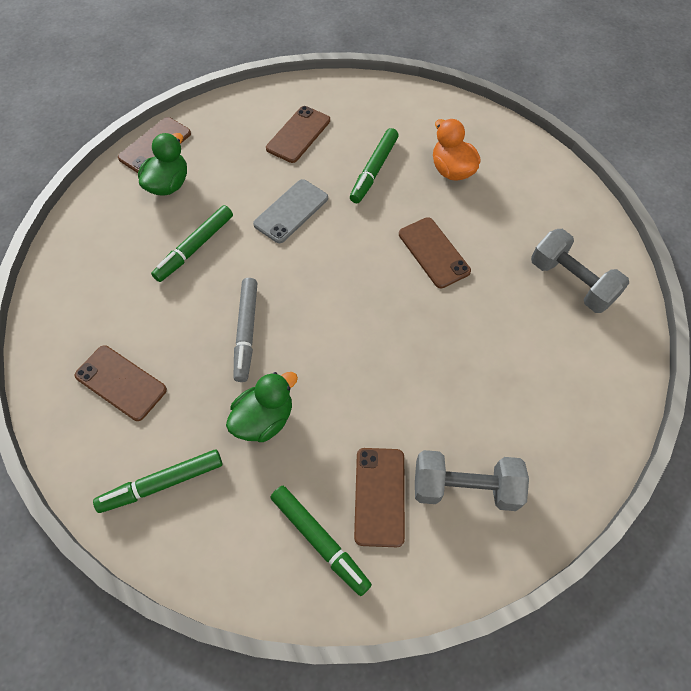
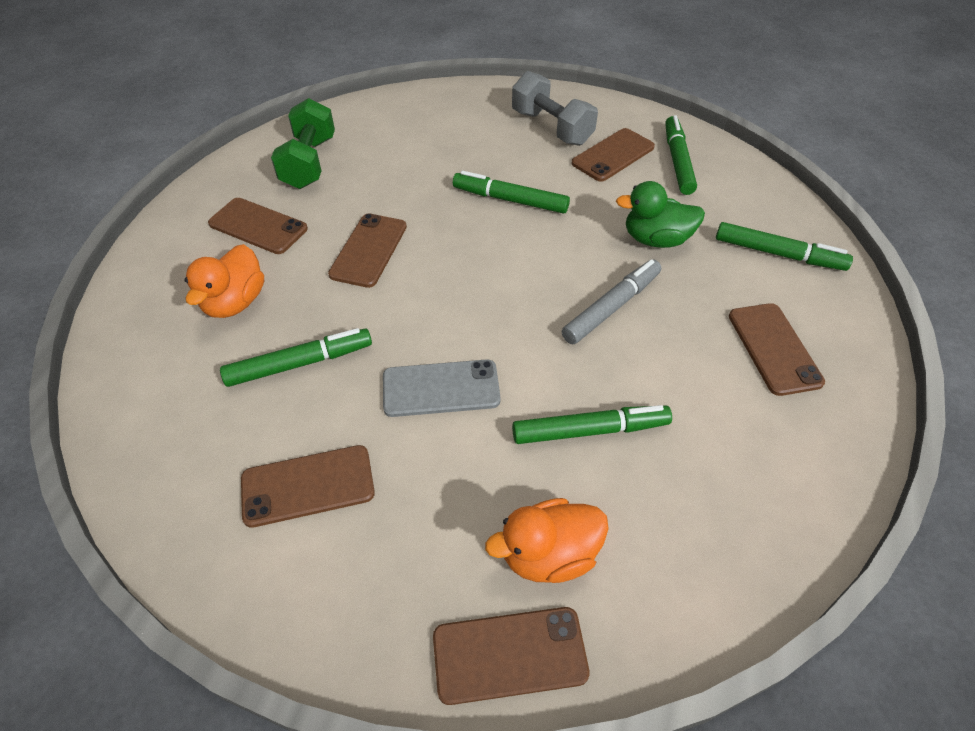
camera: 135 degrees left, 10 degrees down
green duck [138,133,187,196] -> orange duck [485,498,609,583]
grey dumbbell [531,229,629,313] -> green dumbbell [271,98,335,189]
none -> brown phone [208,198,308,254]
none -> green marker [453,171,570,214]

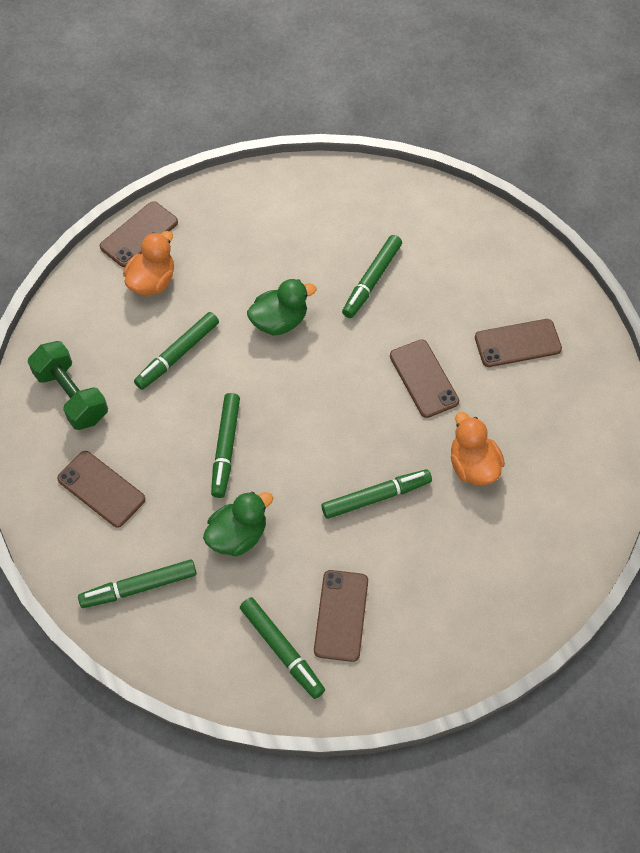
camera: 140 degrees right, 10 degrees up
orange duck [185,244,264,318] -> orange duck moved to [451,412,505,485]
brown phone [241,445,375,528] -> none
green dumbbell [271,98,335,189] -> green dumbbell moved to [28,341,108,430]
grey phone [383,359,501,417] -> green duck [247,279,317,336]
grey dumbbell [512,71,598,146] -> none
grey marker [562,259,661,344] -> green marker [211,393,240,498]

